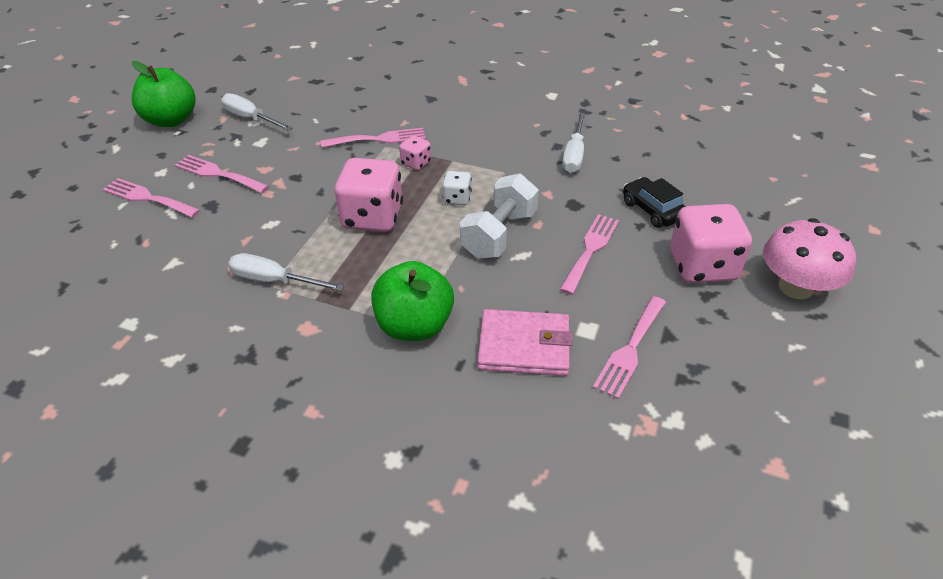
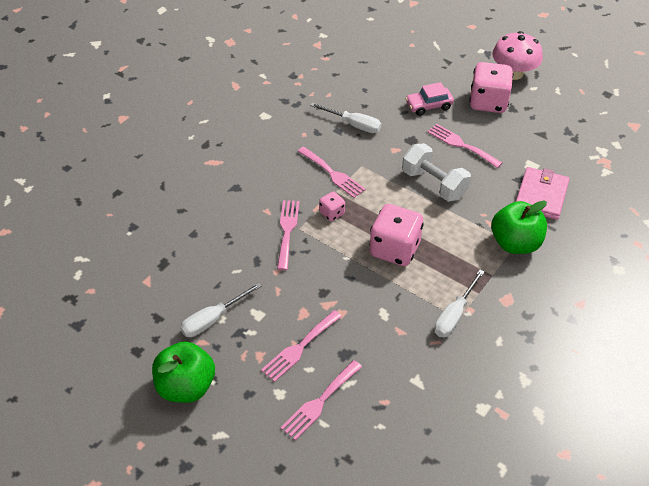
camera: 75 degrees left, 5 degrees up
white dice [442,171,472,205] -> none
pink fork [593,296,666,399] -> pink fork moved to [297,147,366,198]
black car [623,177,686,228] -> pink car [405,82,454,116]

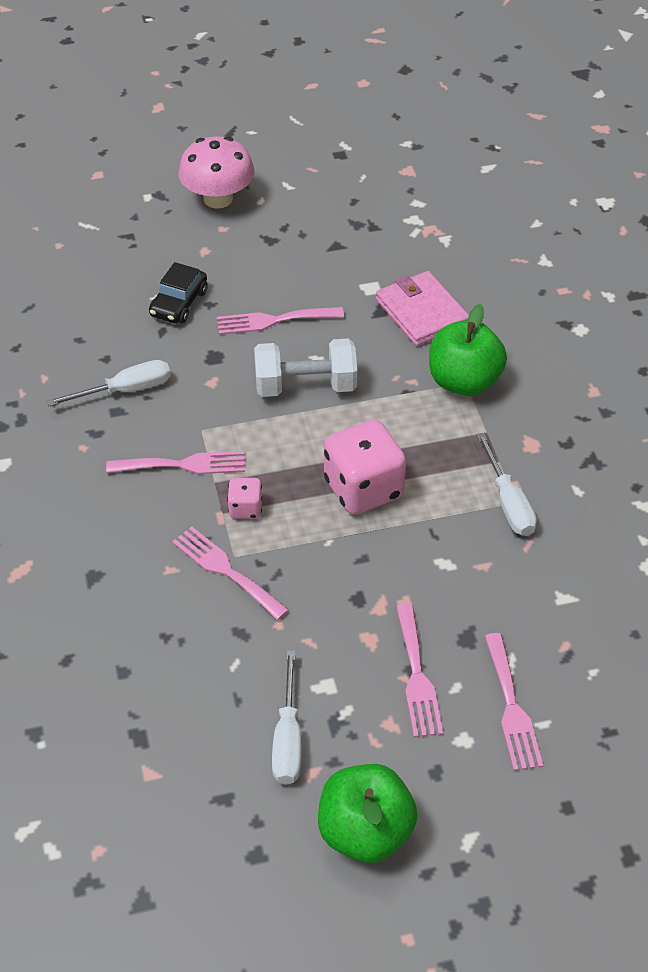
camera: 50 degrees left, 0 degrees up
pink car [405,82,454,116] -> black car [149,262,208,323]
pink dice [469,62,513,113] -> none

